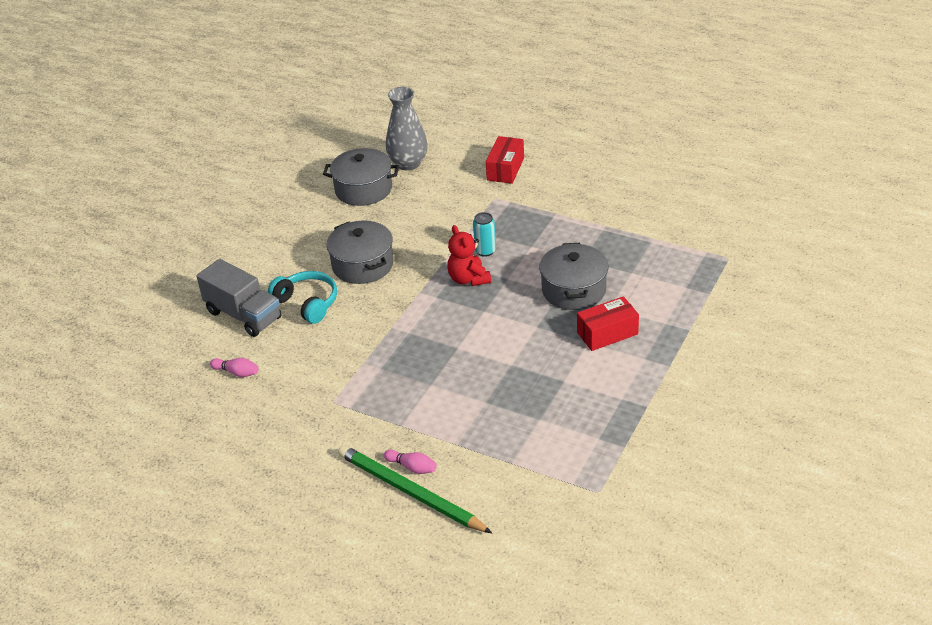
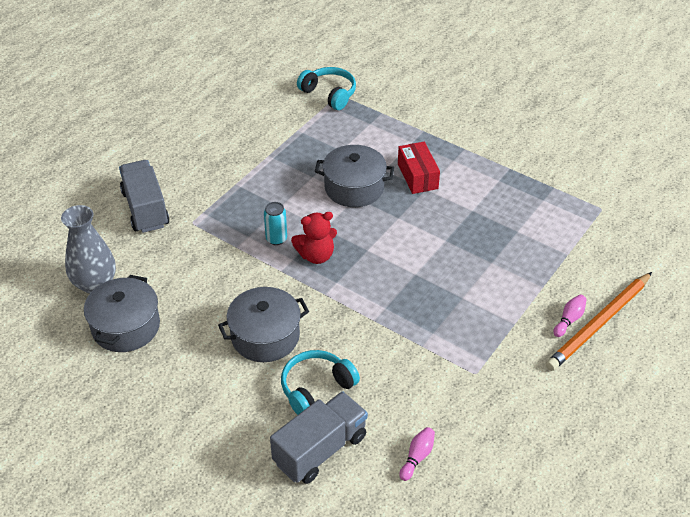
camera: 85 degrees left, 5 degrees up
green pencil [338,445,492,533] -> orange pencil [546,272,652,371]
red box [486,136,524,184] -> grey truck [119,160,169,233]
none -> turquoise headphones [297,67,356,110]

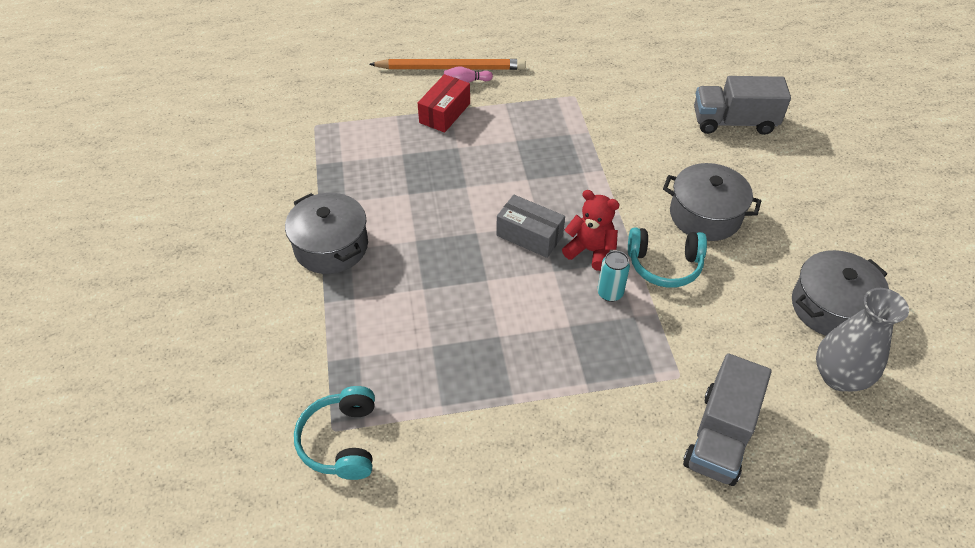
camera: 135 degrees left, 5 degrees up
turquoise headphones [281,350,360,415] -> turquoise headphones moved to [628,227,707,288]
grey pot [315,145,394,207] -> grey pot moved to [285,193,368,274]
red box [398,142,440,194] -> red box moved to [418,74,470,133]
pink bowling pin [399,427,435,481] -> none
none -> grey box [496,195,565,258]

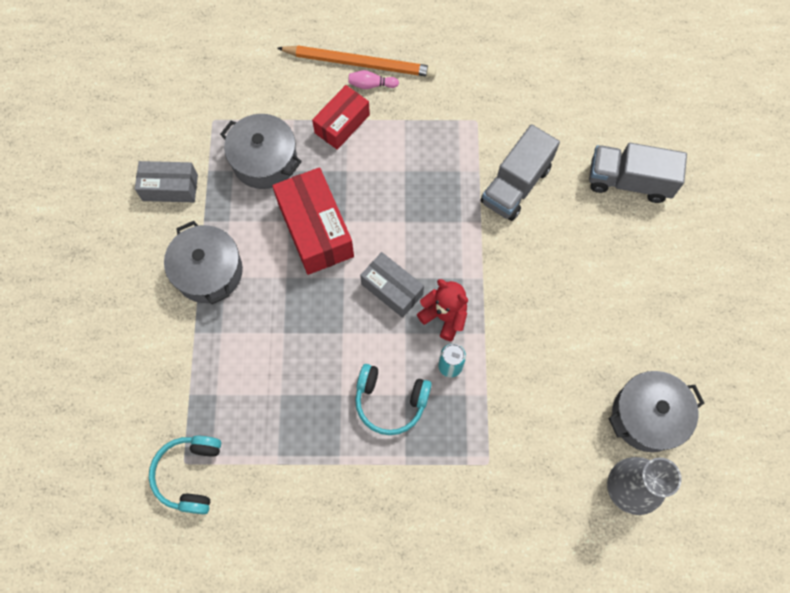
camera: 10 degrees right, 20 degrees up
turquoise headphones [628,227,707,288] -> turquoise headphones moved to [355,364,432,435]
grey pot [663,163,761,241] -> grey pot moved to [220,114,302,189]
grey truck [683,353,771,486] -> grey truck moved to [480,124,560,221]
none -> grey box [135,161,198,202]
none -> red box [272,167,354,275]

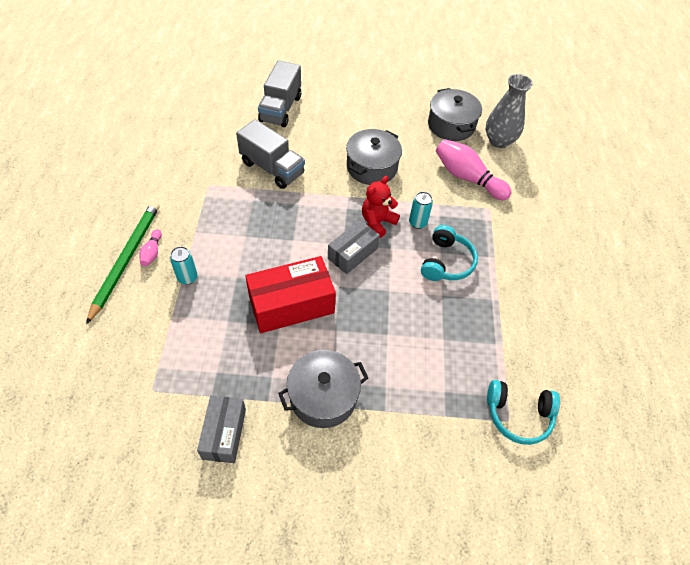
camera: 90 degrees left, 15 degrees down
grey pot [220,114,302,189] -> grey pot moved to [346,129,402,185]
orange pencil [277,46,436,77] -> green pencil [86,201,160,325]
red box [312,85,370,150] -> turquoise can [170,246,198,285]
none -> pink bowling pin [436,139,512,200]

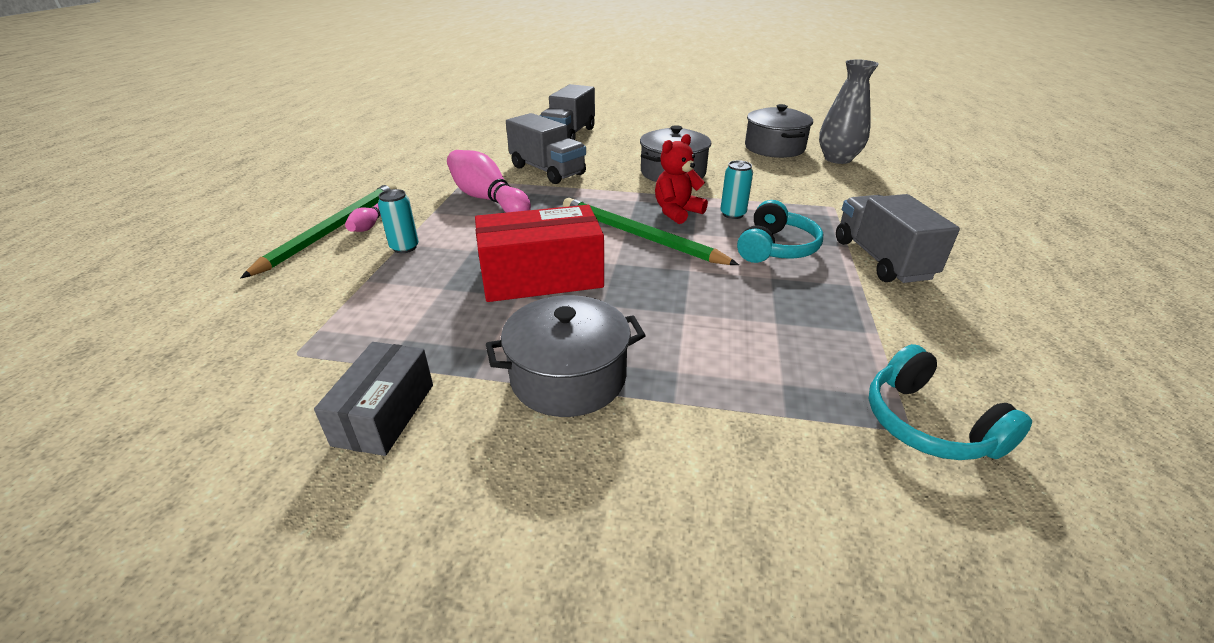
camera: 10 degrees right, 20 degrees down
grey box [328,220,380,274] -> green pencil [563,198,739,265]
pink bowling pin [436,139,512,200] -> pink bowling pin moved to [447,150,531,213]
turquoise headphones [487,380,560,445] -> turquoise headphones turned 45 degrees clockwise [869,344,1032,460]
none -> grey truck [836,194,960,283]

